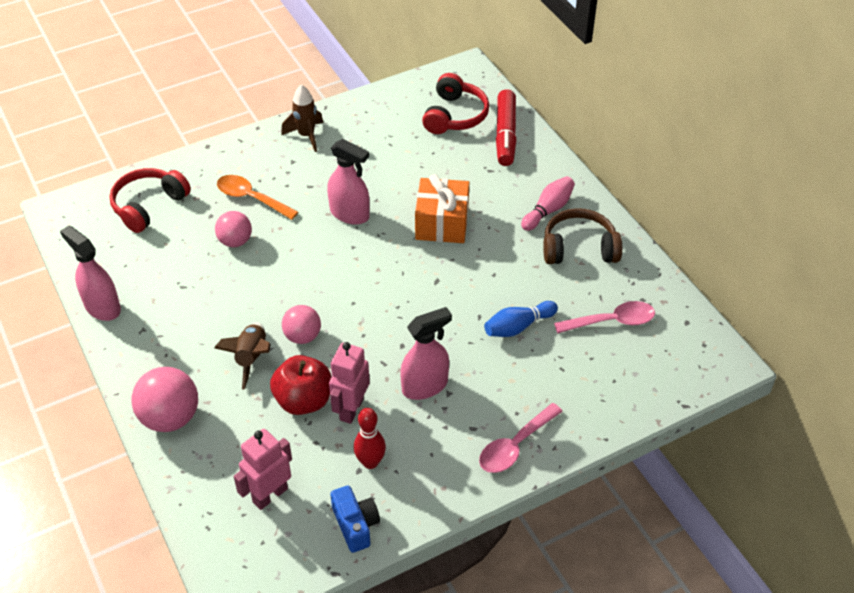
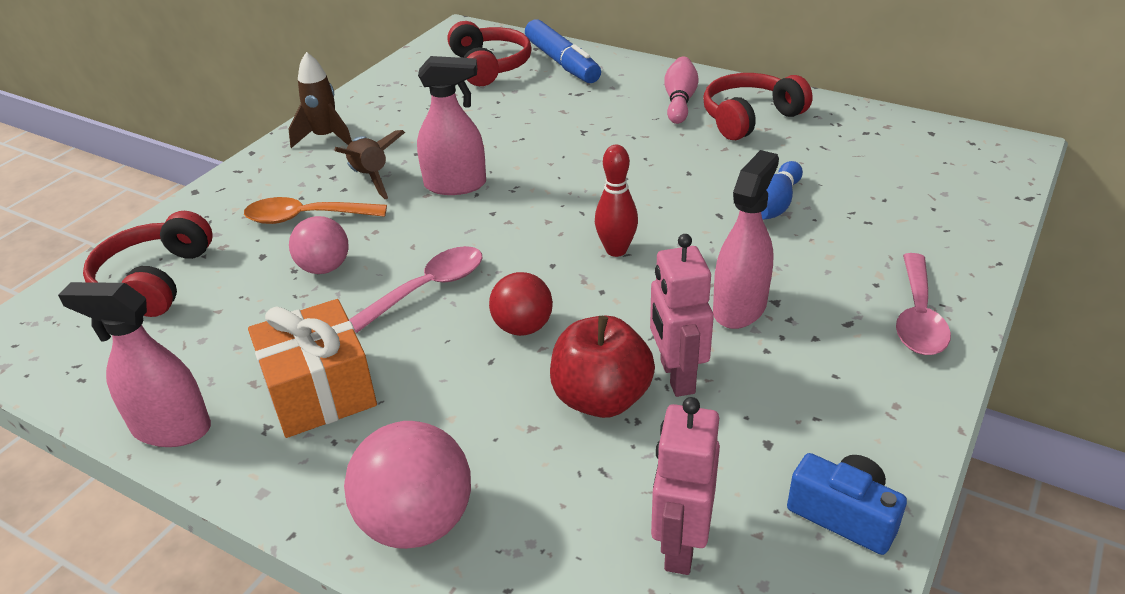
camera: 30 degrees left, 10 degrees down
brown rocket [214,323,271,390] -> brown rocket moved to [334,130,405,199]
pink ball [282,305,321,344] -> red ball [489,272,553,336]
red bowling pin [354,408,386,469] -> red bowling pin moved to [595,145,638,257]
orange gift [415,174,469,243] -> orange gift moved to [248,299,377,438]
red marker [496,89,517,166] -> blue marker [525,19,601,83]
brown headphones [543,208,622,264] -> red headphones [703,73,813,140]
pink spoon [554,301,655,334] -> pink spoon moved to [349,246,482,333]

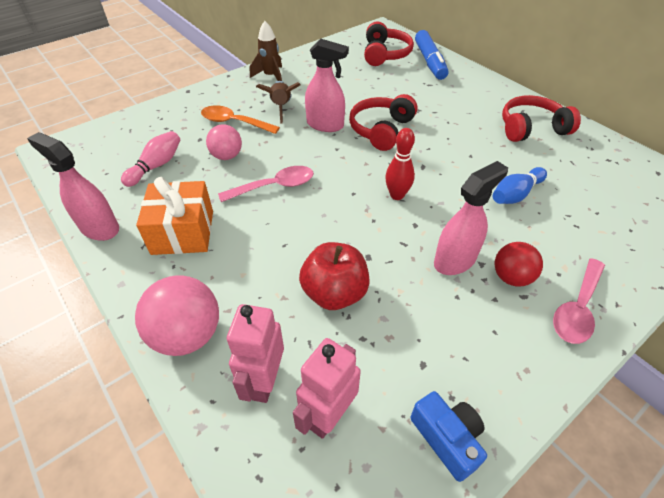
camera: 20 degrees right, 10 degrees up
red headphones [83,211,213,317] -> red headphones moved to [349,94,417,151]
red ball [489,272,553,336] -> red ball moved to [494,242,543,286]
pink robot [650,234,714,397] -> pink robot moved to [227,304,284,403]
pink bowling pin [664,57,699,124] -> pink bowling pin moved to [121,131,180,187]

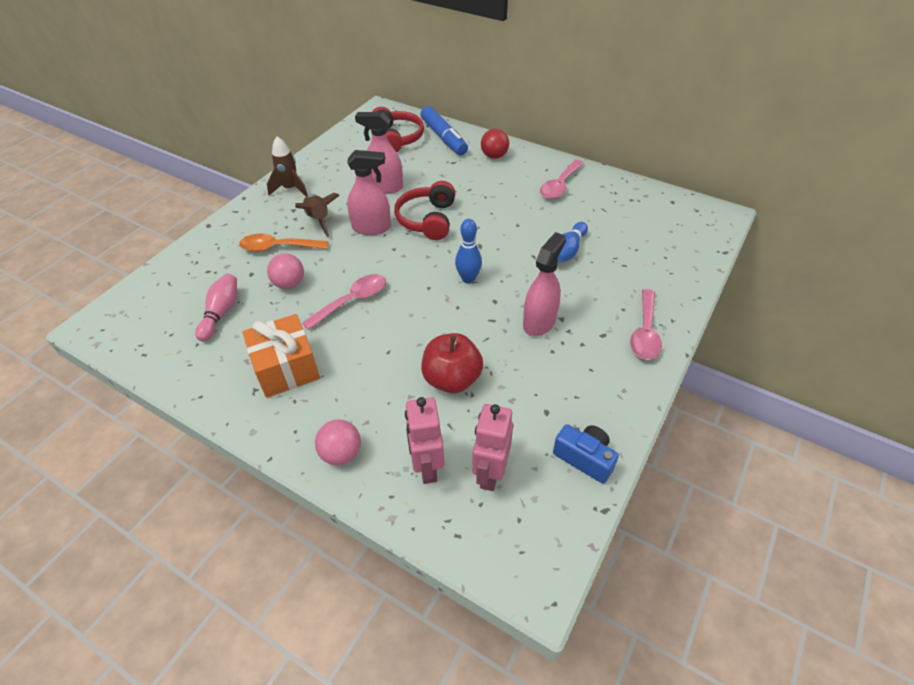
camera: 20 degrees left, 0 degrees up
pink spray bottle [27,132,119,241] -> pink spray bottle moved to [355,112,403,193]
pink ball [135,275,219,356] -> pink ball [315,420,361,465], size x0.64
red bowling pin [385,128,415,200] -> blue bowling pin [455,219,482,284]
red ball [494,242,543,286] -> red ball moved to [481,129,509,159]
red headphones [502,95,581,142] -> pink spoon [540,160,584,199]

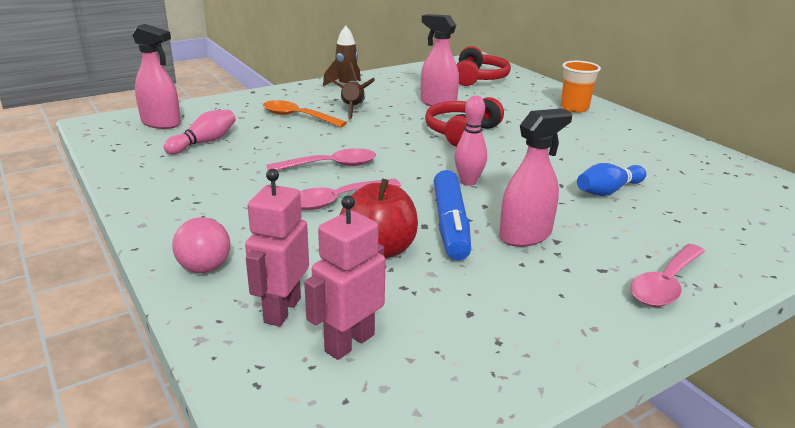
camera: 25 degrees right, 20 degrees down
orange gift [242,314,320,398] -> none
pink ball [267,253,304,289] -> none
pink spray bottle [347,150,391,235] -> pink spray bottle moved to [132,24,181,129]
blue marker [421,106,468,155] -> blue marker moved to [434,170,471,260]
blue bowling pin [455,219,482,284] -> pink bowling pin [454,96,487,186]
red ball [481,129,509,159] -> orange cup [561,61,601,112]
pink spoon [540,160,584,199] -> pink spoon moved to [300,179,401,210]
blue camera [553,424,619,483] -> none

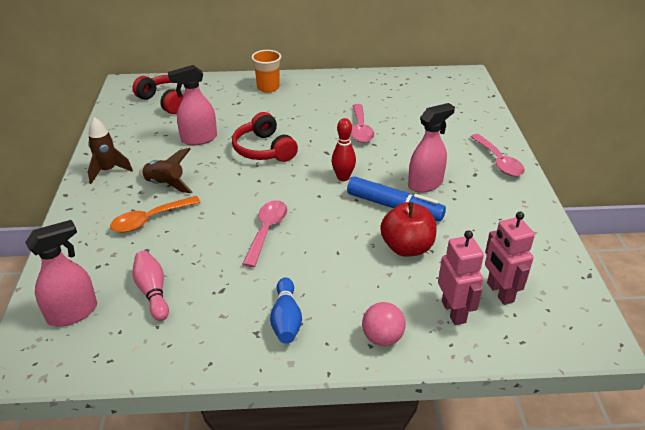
camera: 60 degrees left, 10 degrees up
pink robot [245,169,309,326] -> pink robot turned 150 degrees counterclockwise [438,230,484,325]
pink spoon [300,179,401,210] -> pink spoon moved to [351,104,374,143]
pink bowling pin [454,96,487,186] -> red bowling pin [331,118,356,181]
pink spray bottle [499,108,573,247] -> pink spray bottle turned 60 degrees clockwise [408,103,455,193]
blue bowling pin [577,163,646,196] -> blue bowling pin moved to [270,277,302,344]

